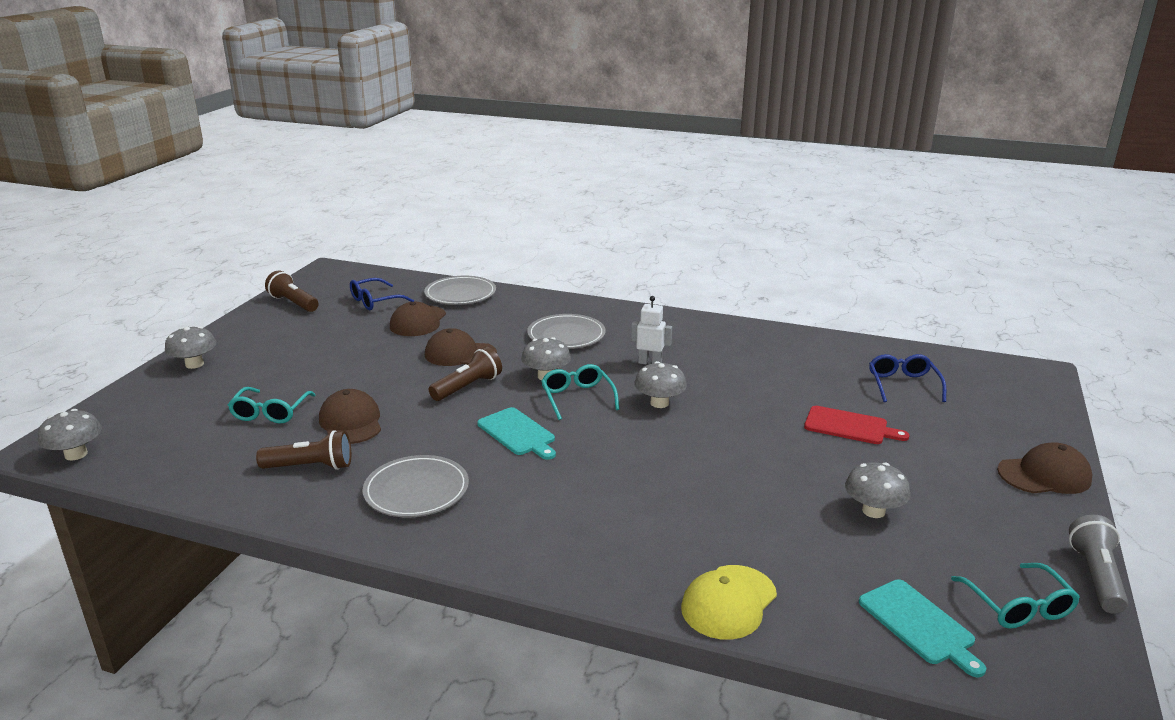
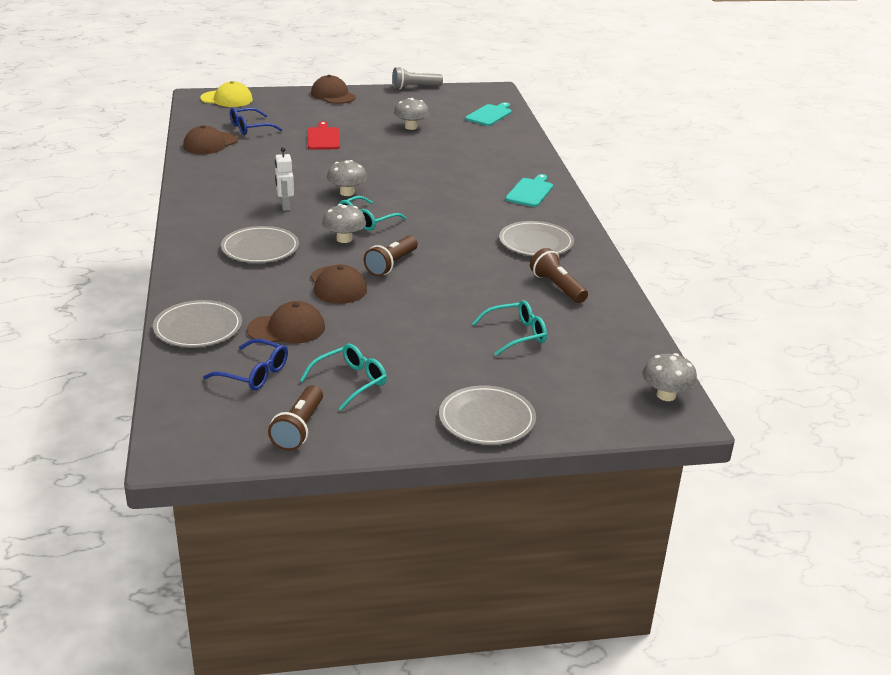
camera: 120 degrees left, 5 degrees up
grey mushroom [165,326,216,369] -> grey plate [439,385,536,445]
brown cap [319,389,381,444] -> brown cap moved to [183,125,238,154]
brown flashlight [429,347,502,401] -> brown flashlight turned 75 degrees counterclockwise [364,235,418,276]
turquoise cutting board [477,407,556,460] -> turquoise cutting board moved to [505,174,553,207]
yellow cap [681,565,777,640] -> yellow cap moved to [200,81,253,107]
turquoise glasses [951,563,1080,628] -> turquoise glasses moved to [300,344,387,411]

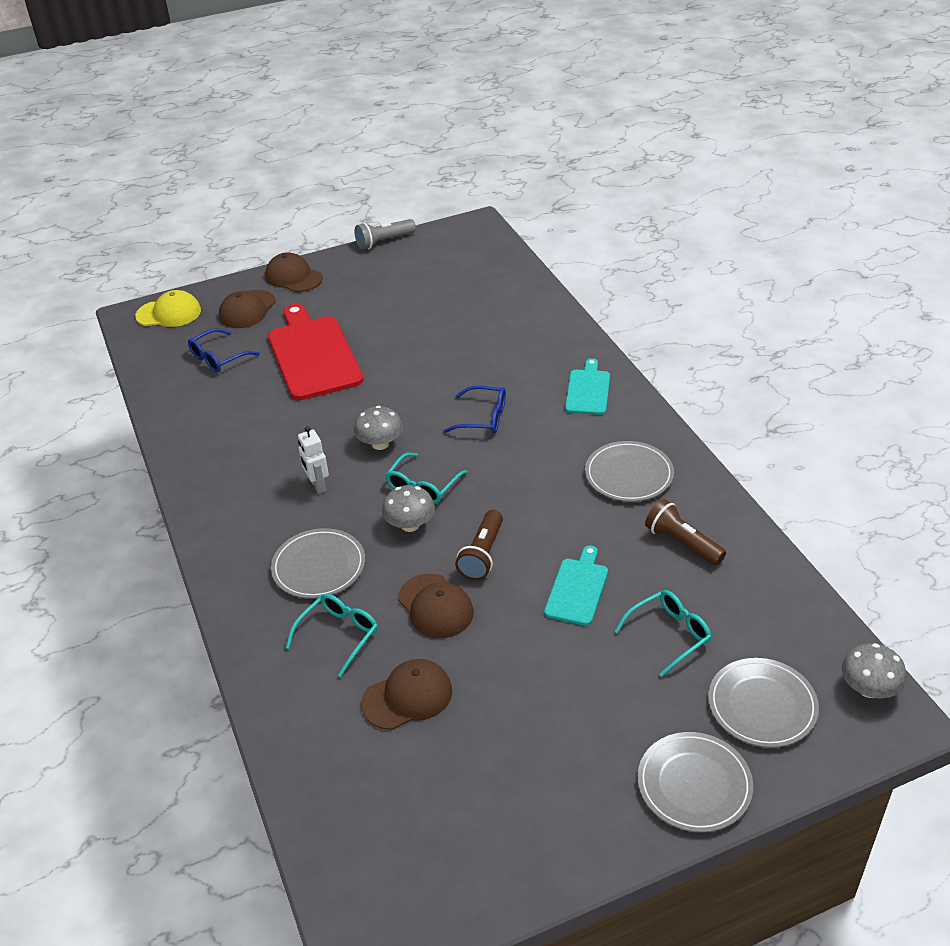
camera: 10 degrees left, 10 degrees up
grey plate [153,300,242,348] -> grey plate moved to [708,658,819,748]
brown cap [183,125,238,154] -> brown cap moved to [219,290,276,328]
blue glasses [203,338,288,391] -> blue glasses moved to [443,385,506,434]
brown flashlight [268,385,323,451] -> none
turquoise glasses [300,344,387,411] -> turquoise glasses moved to [286,594,378,677]
red cutting board [308,121,340,150] -> red cutting board [268,304,364,400], size x1.90
grey mushroom [394,98,429,130] -> none
turquoise cutting board [465,102,512,126] -> turquoise cutting board moved to [544,545,608,626]

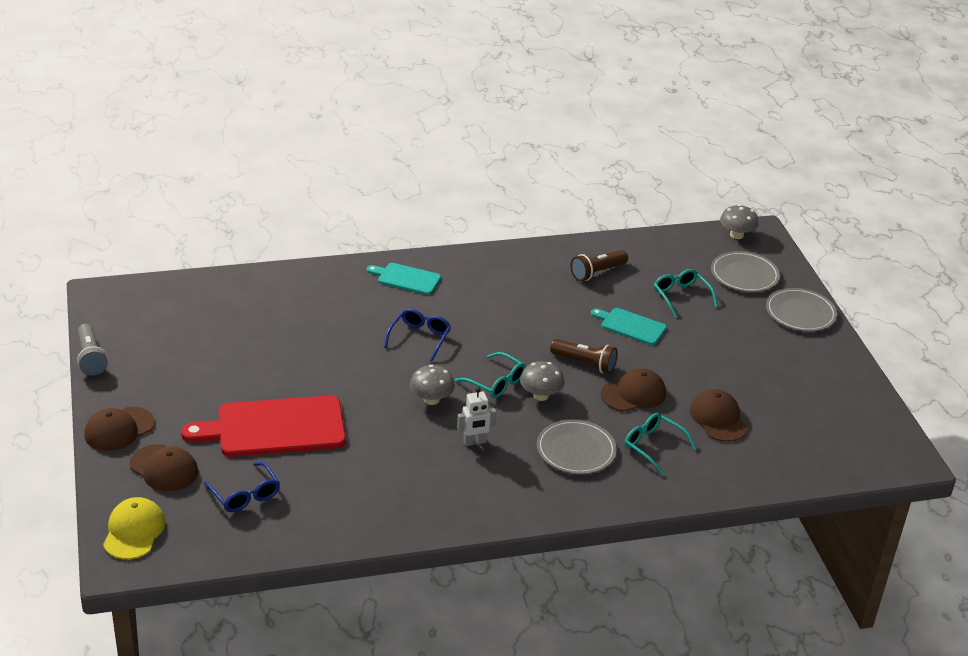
camera: 85 degrees left, 5 degrees down
grey plate [585,441,674,502] -> none

